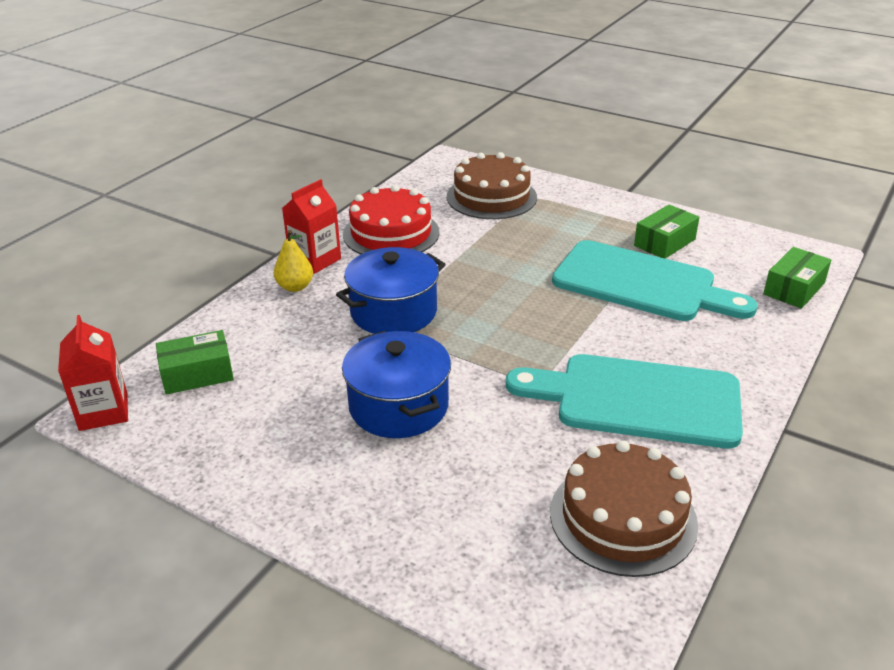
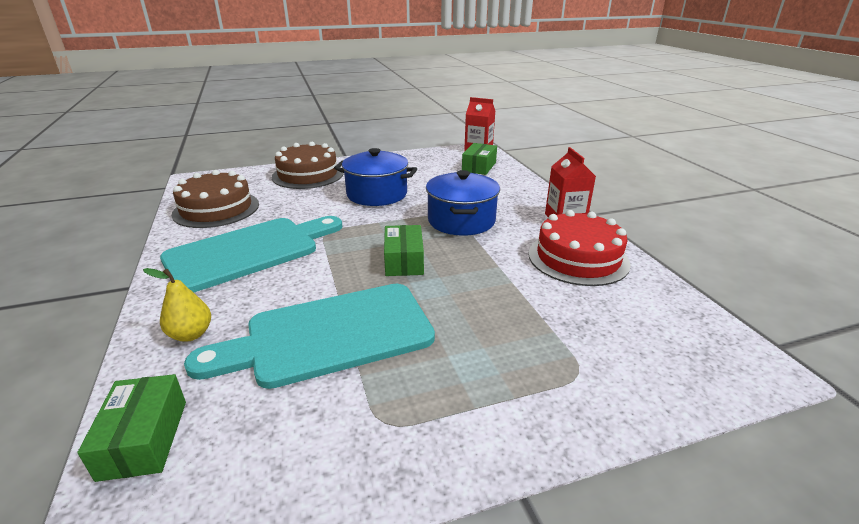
camera: 130 degrees right, 5 degrees down
yellow pear [274,230,313,292] -> yellow pear moved to [143,268,211,342]
brown cake [447,152,537,219] -> brown cake moved to [272,142,344,189]
green box [634,205,699,259] -> green box moved to [384,225,424,276]

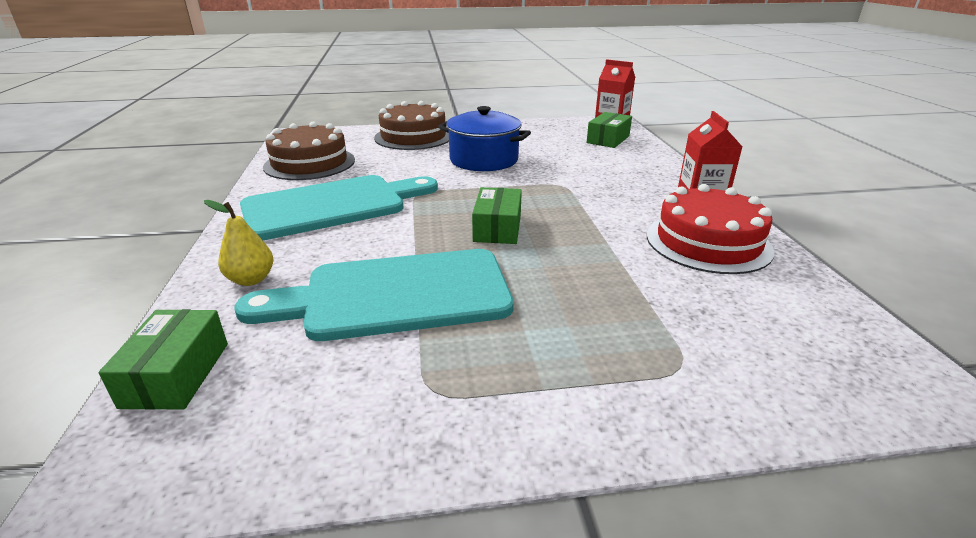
camera: 10 degrees right, 0 degrees up
blue pot [426,170,500,236] -> none

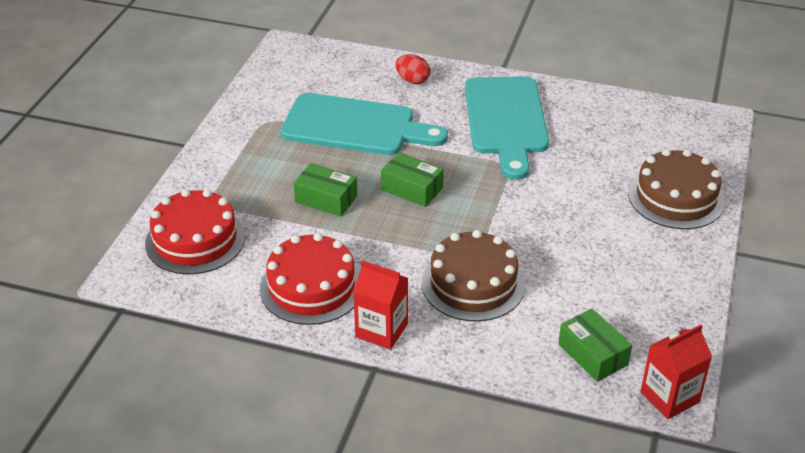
camera: 115 degrees right, 10 degrees up
green box [98,309,228,410] -> green box moved to [294,163,357,217]
yellow pear [204,200,274,286] -> red egg [396,54,430,84]
turquoise cutting board [235,249,514,341] -> turquoise cutting board turned 90 degrees clockwise [281,93,448,155]
brown cake [263,122,355,180] -> brown cake moved to [422,230,525,322]
blue pot [438,106,531,171] -> none
none -> red cake [145,189,245,274]

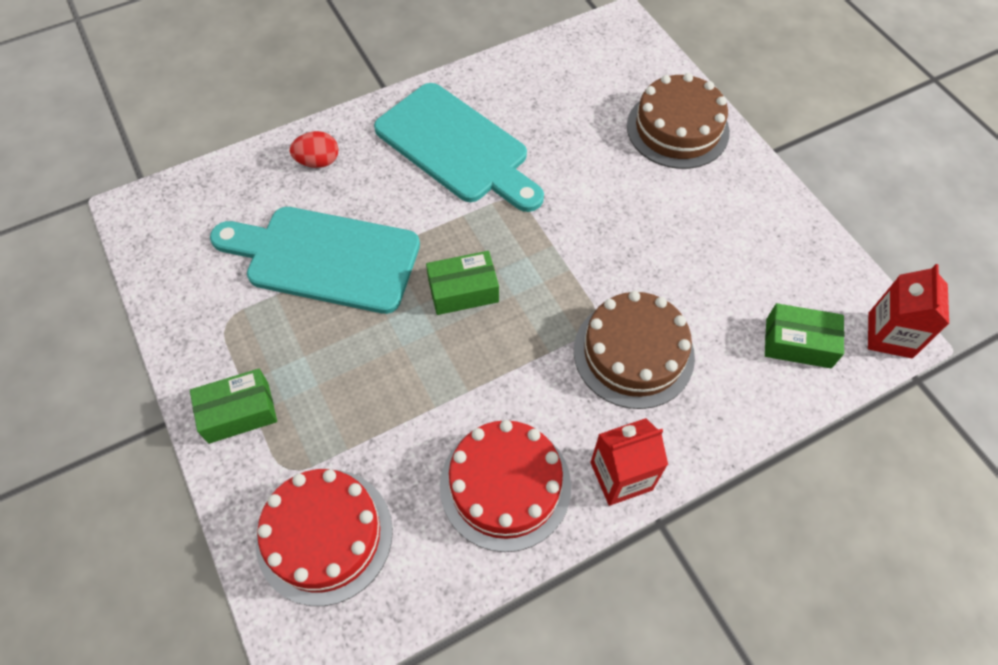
camera: 45 degrees left, 20 degrees up
turquoise cutting board [281,93,448,155] -> turquoise cutting board turned 135 degrees counterclockwise [210,207,420,314]
green box [294,163,357,217] -> green box moved to [190,369,277,444]

